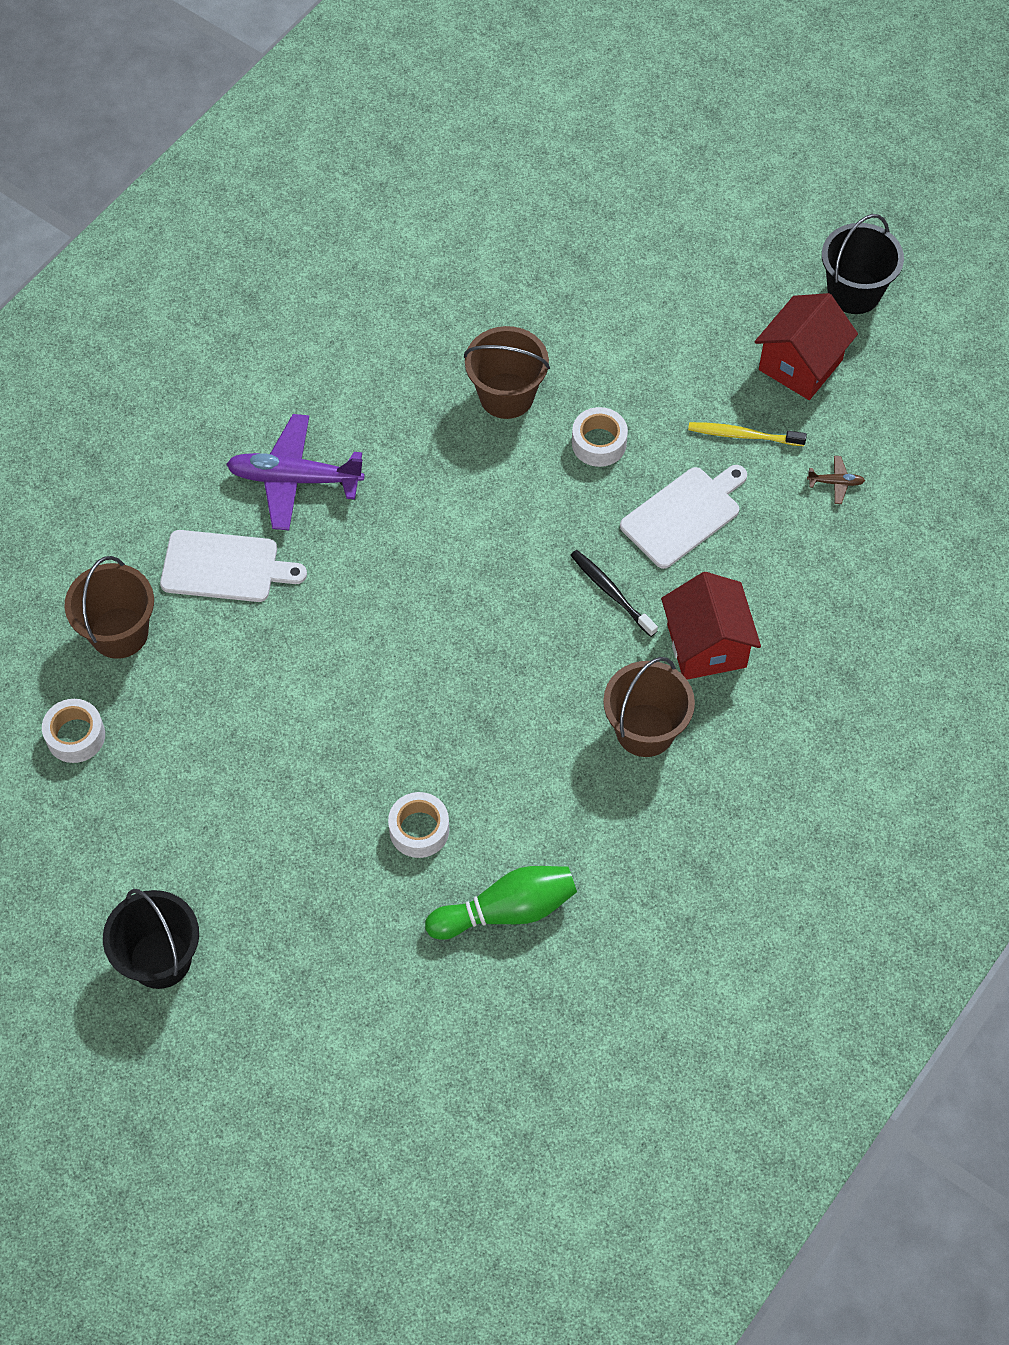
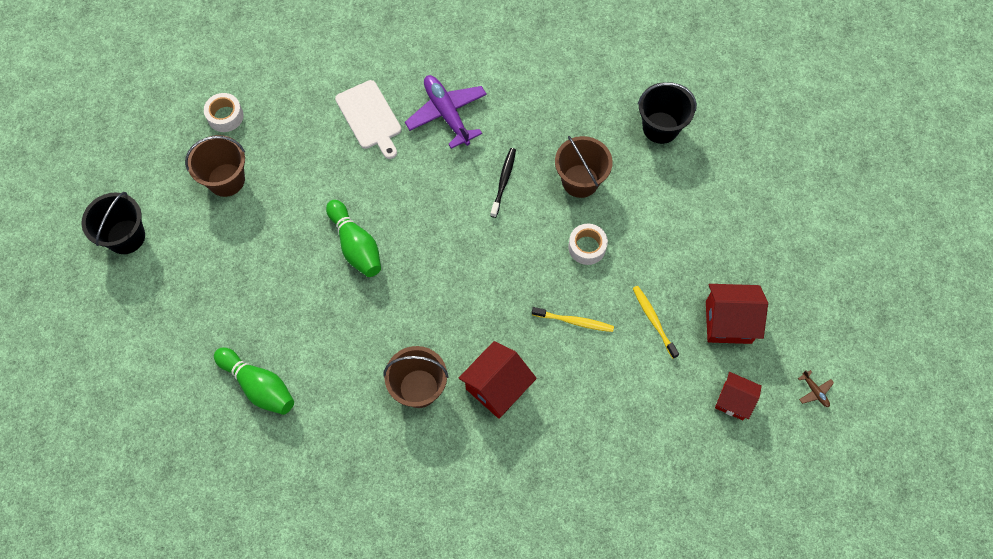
camera: 55 degrees right, 5 degrees up
brown bucket [65,556,154,659] -> brown bucket moved to [185,135,245,197]
white tape [388,792,449,858] -> none
black toothbrush [570,550,658,637] -> black toothbrush moved to [490,148,516,218]
white cutting board [620,465,747,569] -> yellow toothbrush [532,307,614,332]
brown plane [807,456,865,504] -> brown plane moved to [798,370,834,407]
black bucket [822,214,904,314] -> black bucket moved to [638,82,697,144]
none -> green bowling pin [326,200,381,277]
none -> red house [715,372,762,420]

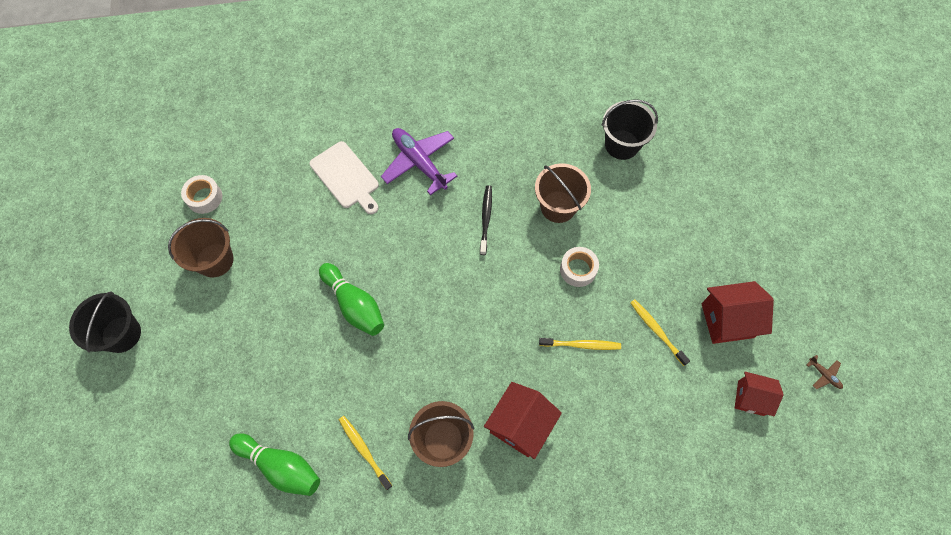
camera: 10 degrees left, 0 degrees up
none -> yellow toothbrush [339,416,392,490]

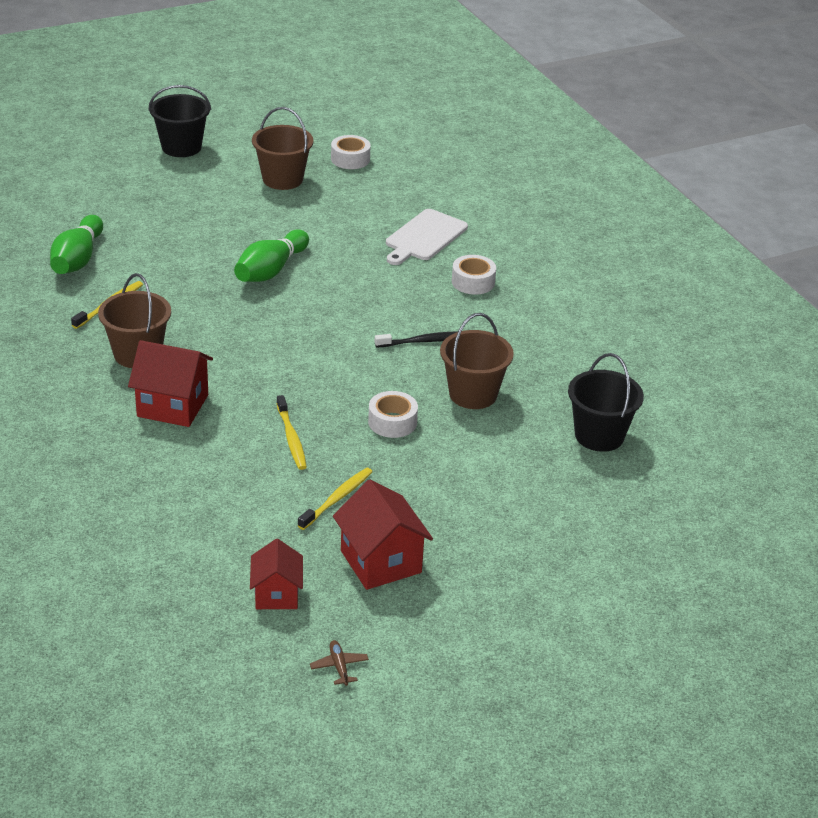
camera: 70 degrees right, 30 degrees down
purple plane [381,128,457,195] -> white tape [452,255,496,294]
brown plane [807,355,843,390] -> brown plane turned 135 degrees clockwise [310,640,369,686]

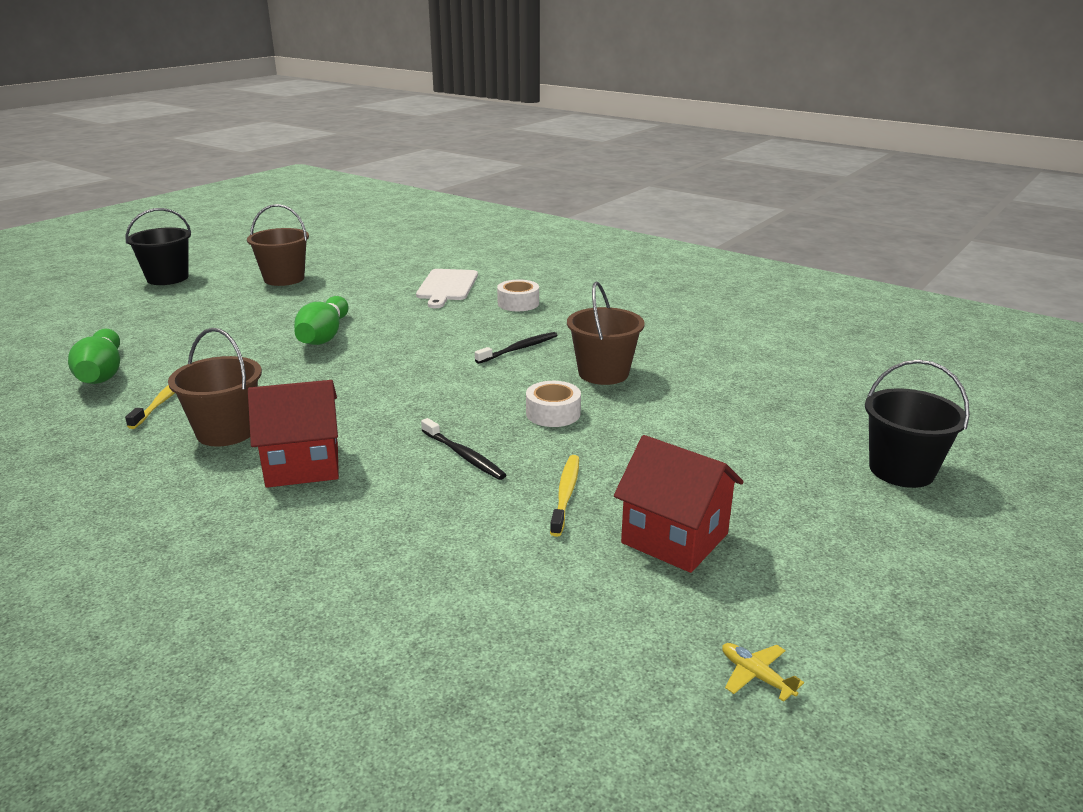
camera: 25 degrees left, 10 degrees down
red house [250,539,303,609] -> none
yellow toothbrush [277,395,307,470] -> black toothbrush [421,418,506,480]
brown plane [310,640,369,686] -> yellow plane [722,643,804,702]
white tape [331,135,371,169] -> none
black bucket [568,353,644,452] -> black bucket moved to [865,360,970,488]

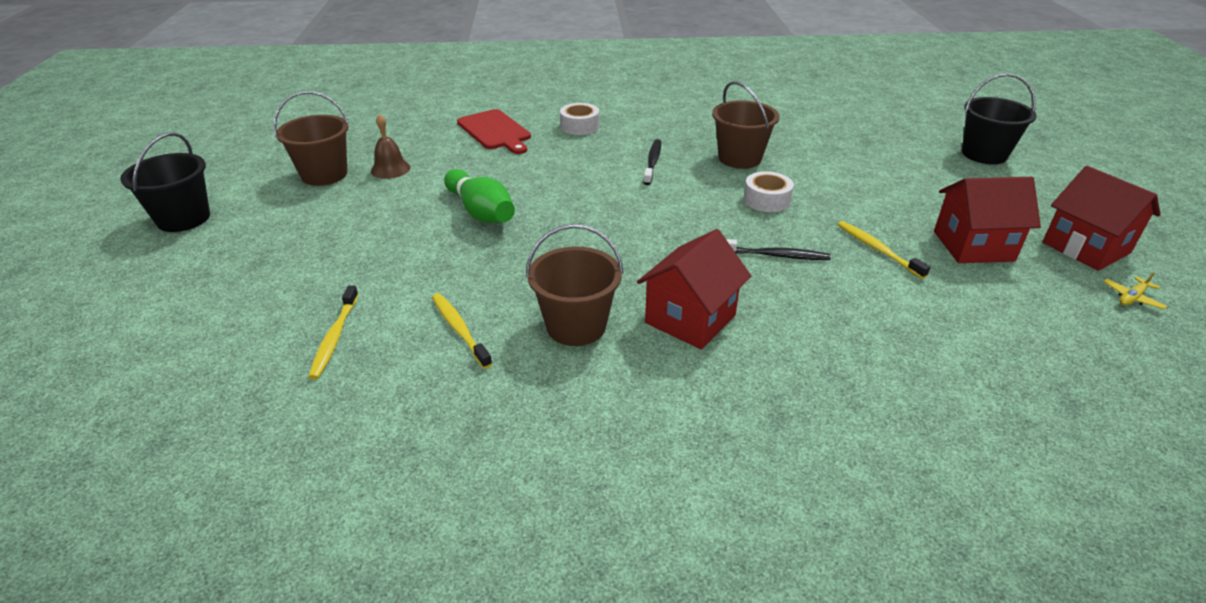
camera: 40 degrees left, 10 degrees up
green bowling pin [68,329,120,384] -> yellow toothbrush [308,285,359,379]
white cutting board [416,269,478,308] -> red cutting board [457,109,531,154]
yellow plane [722,643,804,702] -> yellow plane turned 45 degrees counterclockwise [1103,271,1167,310]
none -> brown bell [371,114,411,179]
none -> red house [1043,166,1161,271]

